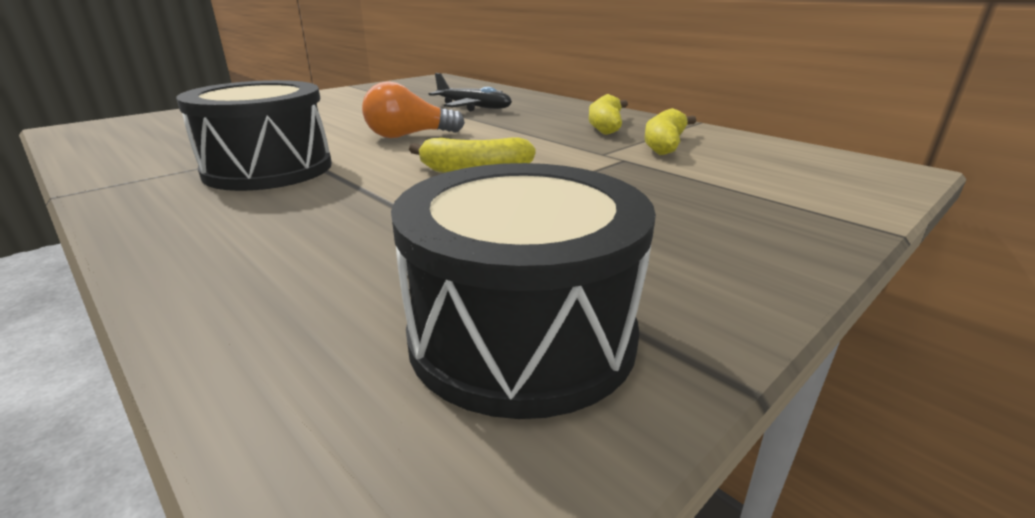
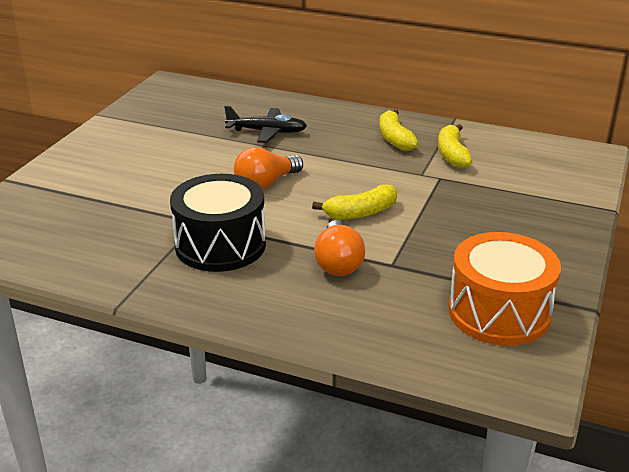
camera: 25 degrees left, 5 degrees up
black drum [391,163,656,419] -> orange drum [448,232,561,346]
none -> orange light bulb [314,220,365,276]

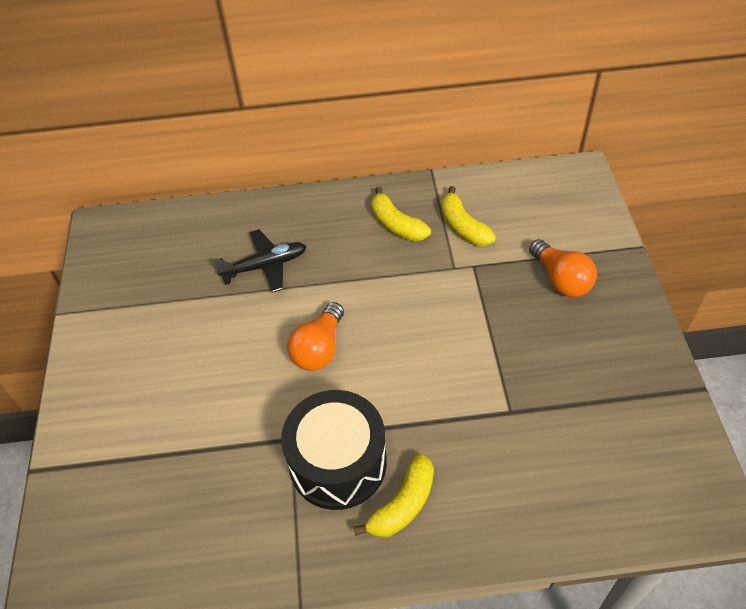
camera: 25 degrees left, 20 degrees up
yellow banana [312,185,397,220] -> yellow banana moved to [354,454,434,538]
orange light bulb [314,220,365,276] -> orange light bulb moved to [529,239,597,297]
orange drum [448,232,561,346] -> none

